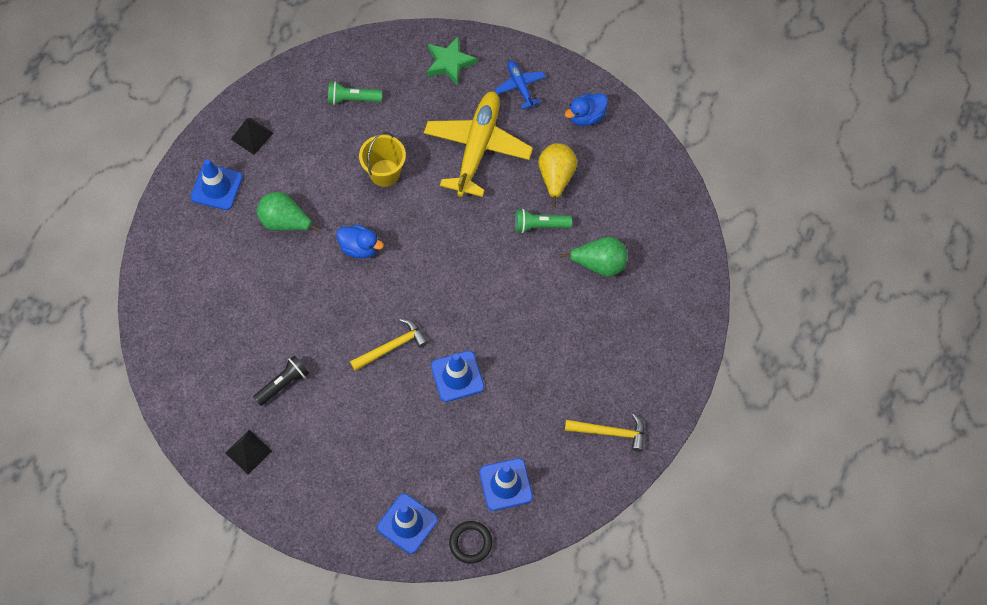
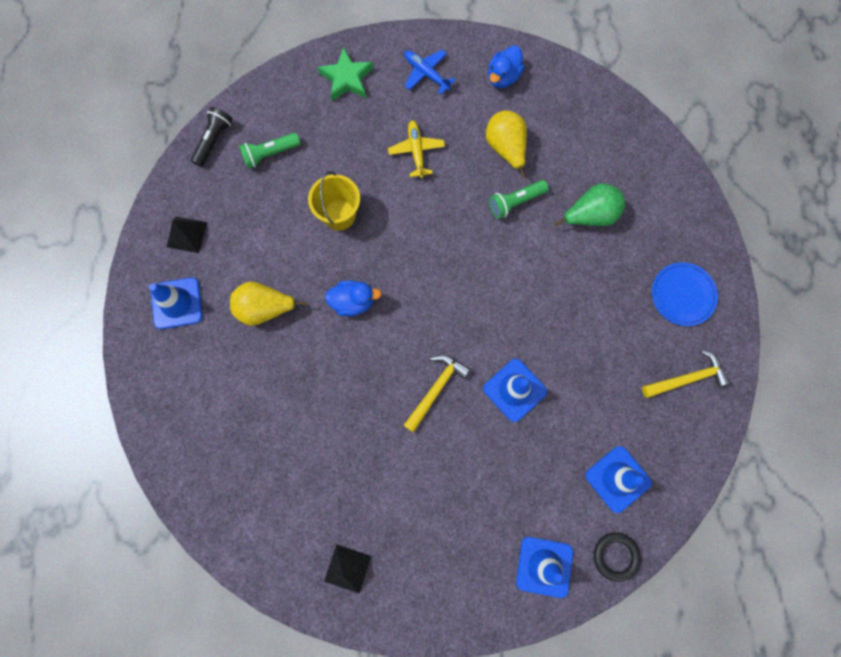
camera: 25 degrees left, 10 degrees up
black flashlight [253,355,309,406] -> black flashlight moved to [191,107,233,167]
green pear [257,192,321,232] -> yellow pear [230,282,307,326]
yellow plane [424,91,533,197] -> yellow plane [388,120,445,178], size x0.49
none -> blue plate [652,262,718,326]

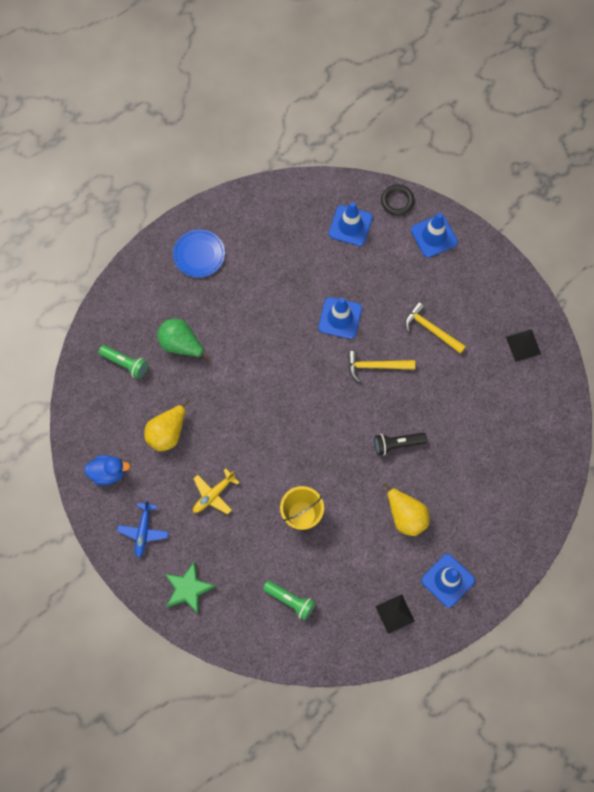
camera: 125 degrees left, 5 degrees down
black flashlight [191,107,233,167] -> black flashlight moved to [374,433,427,456]
blue duck [325,280,382,316] -> none
green flashlight [489,180,548,219] -> green flashlight moved to [98,345,148,379]
yellow hammer [642,350,731,398] -> yellow hammer moved to [405,302,466,354]

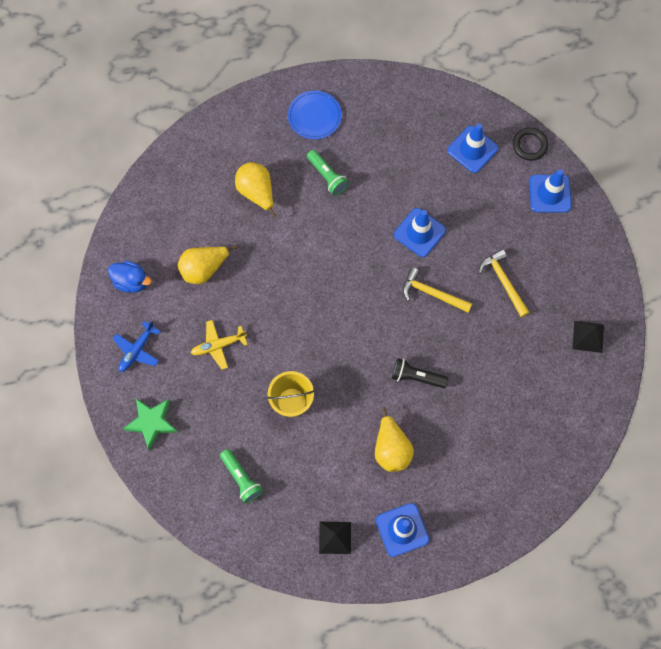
camera: 25 degrees right, 0 degrees up
green flashlight [98,345,148,379] -> green flashlight moved to [307,150,349,196]
green pear [157,319,211,360] -> yellow pear [235,162,276,218]

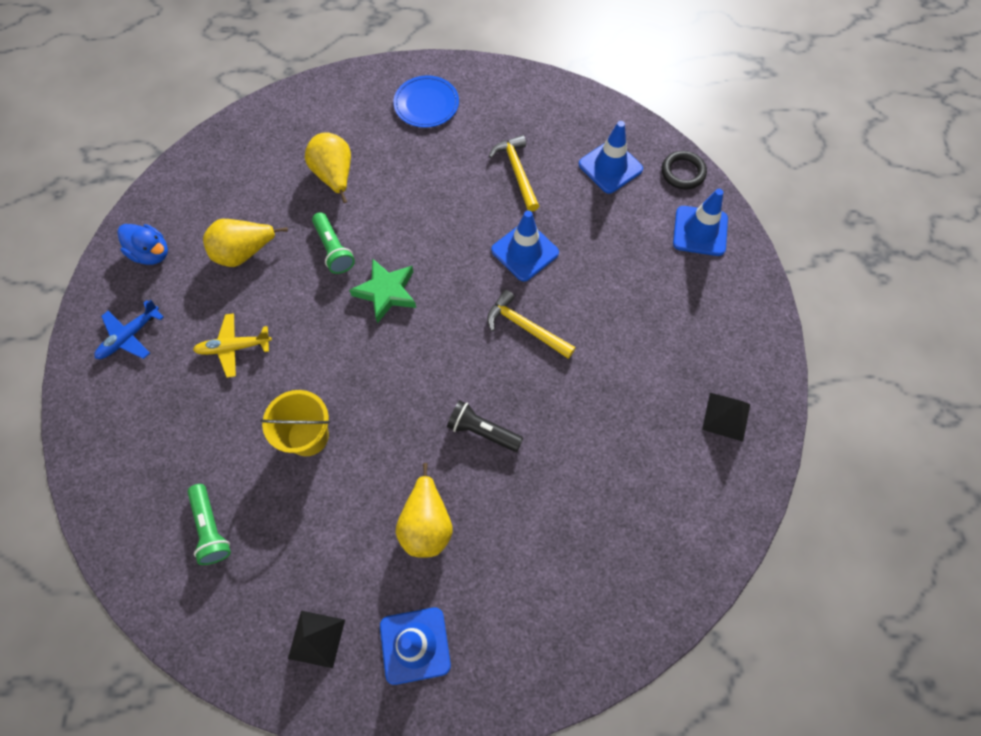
camera: 10 degrees right, 5 degrees down
green star [123,399,177,450] -> green star moved to [349,258,416,323]
green flashlight [307,150,349,196] -> green flashlight moved to [312,212,355,274]
yellow hammer [479,249,530,317] -> yellow hammer moved to [489,135,539,212]

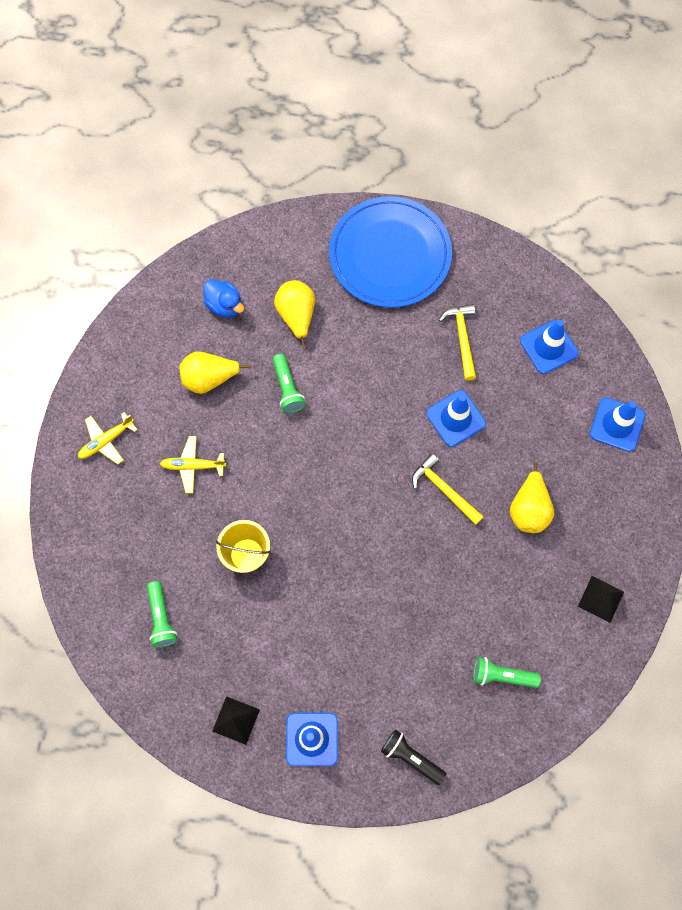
camera: 10 degrees right, 5 degrees up
blue plane [94,300,164,359] -> yellow plane [78,412,137,464]
blue duck [117,224,168,265] -> blue duck moved to [203,279,244,318]
green star [349,258,416,323] -> none
blue plate [393,75,459,128] -> blue plate [329,196,452,308], size x2.00
yellow pear [396,463,453,558] -> yellow pear moved to [510,462,554,533]
black flashlight [447,400,523,452] -> black flashlight moved to [381,730,446,785]
black ring [662,151,707,189] -> none
none -> green flashlight [473,657,541,688]

